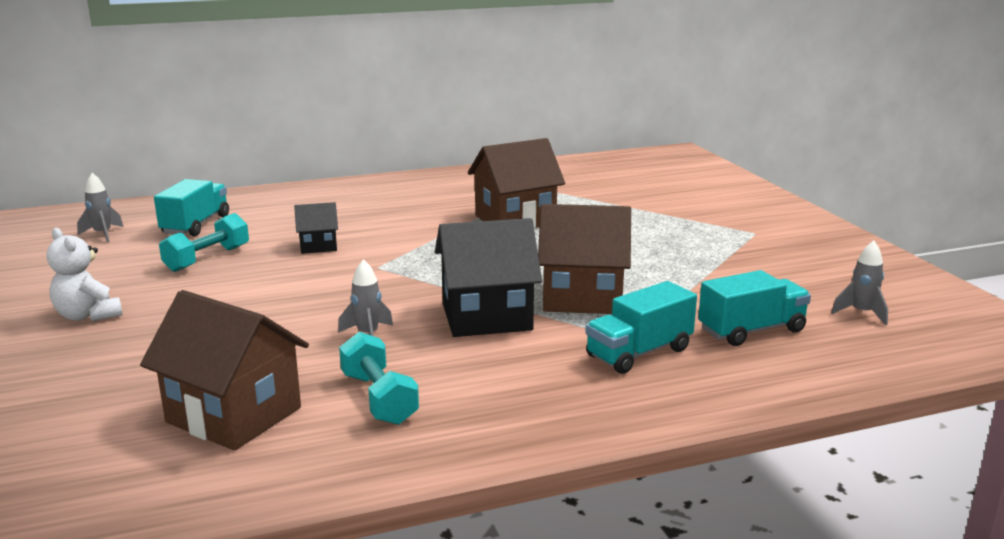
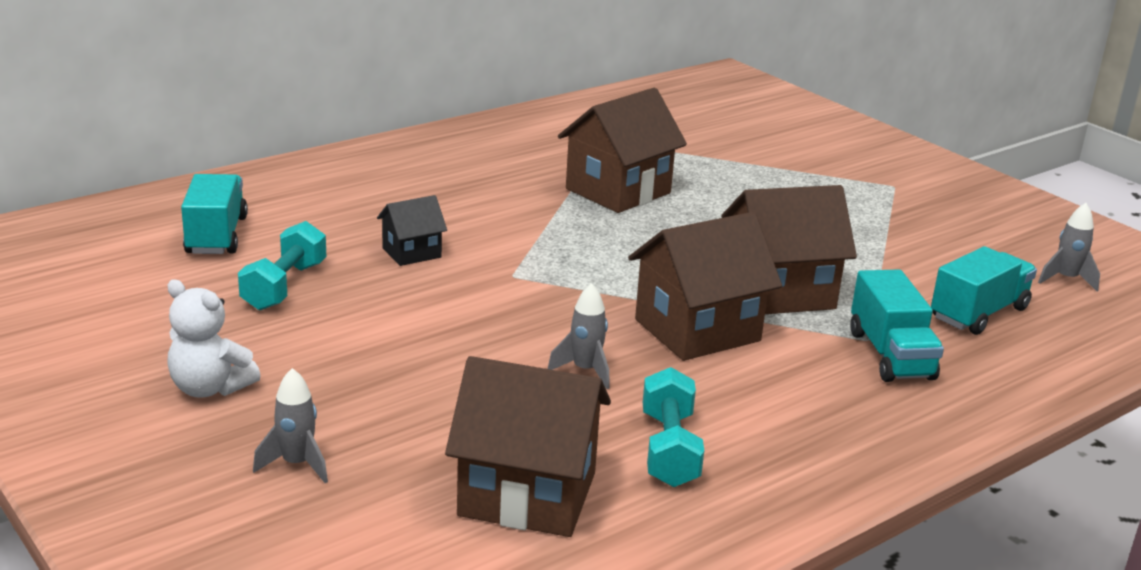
camera: 20 degrees left, 5 degrees up
grey rocket [77,173,124,242] -> grey rocket moved to [253,368,328,483]
turquoise dumbbell [339,332,419,425] -> turquoise dumbbell turned 45 degrees clockwise [643,367,704,487]
black house [435,218,542,337] -> brown house [628,212,782,361]
turquoise truck [585,281,697,374] -> turquoise truck turned 45 degrees counterclockwise [850,269,944,382]

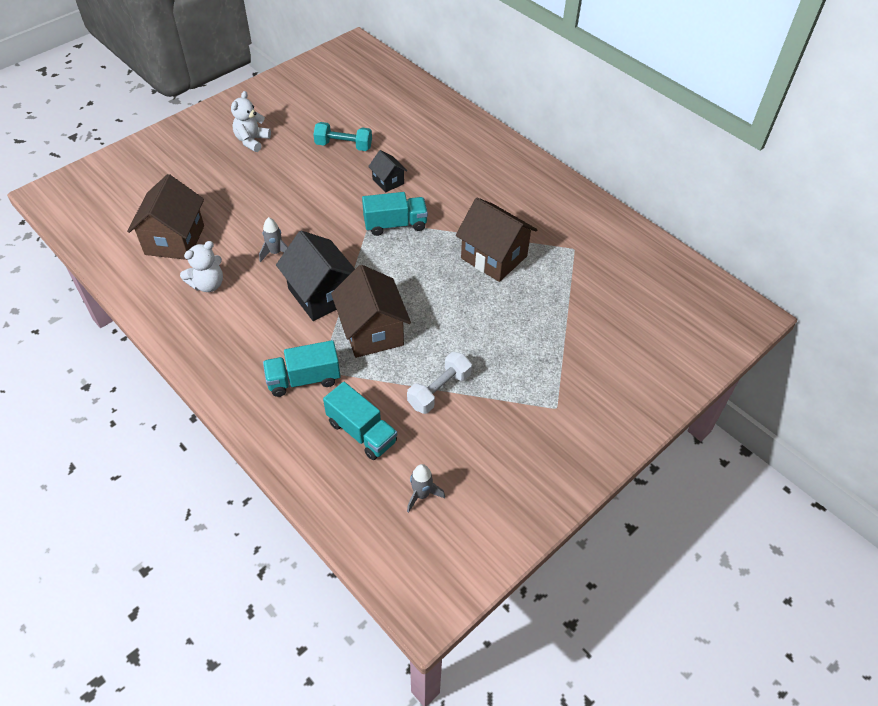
camera: 85 degrees right, 25 degrees up
turquoise truck [181,174,248,254] -> turquoise truck moved to [362,192,428,236]
grey rocket [253,368,328,483] -> none
brown house [628,212,782,361] -> black house [276,231,355,321]
turquoise dumbbell [643,367,704,487] -> white teddy bear [180,241,223,292]
none -> white dumbbell [407,352,472,414]

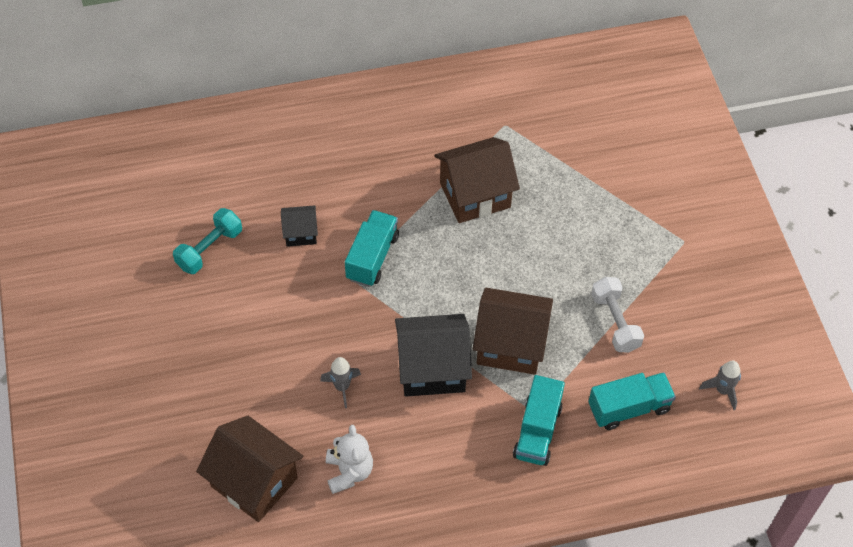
camera: 60 degrees left, 5 degrees up
white teddy bear [231,91,271,152] -> none

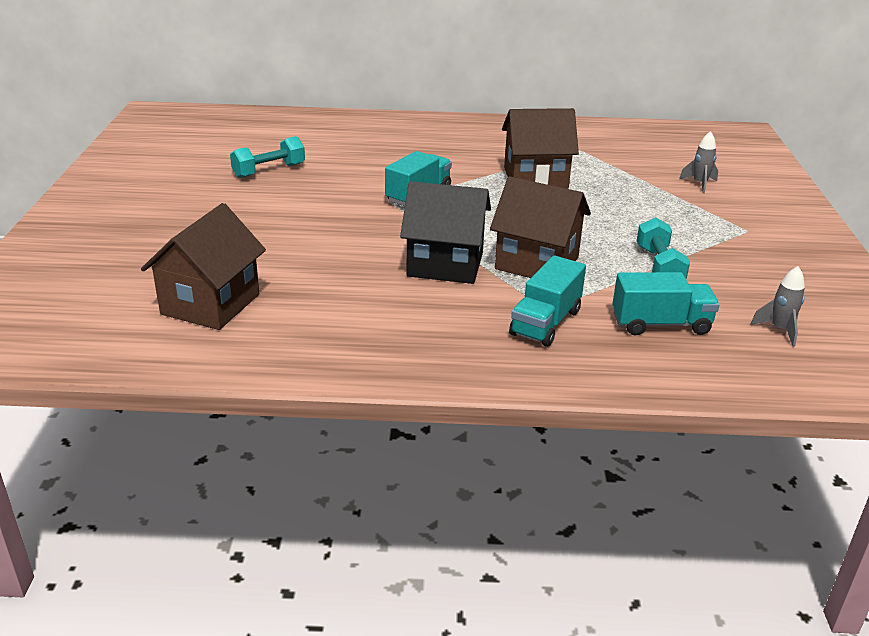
camera: 15 degrees right, 25 degrees down
brown house [196,416,303,522] -> brown house turned 60 degrees clockwise [141,203,266,330]
black house [281,205,318,247] -> none
grey rocket [320,357,361,408] -> grey rocket moved to [679,131,718,194]
white teddy bear [326,425,373,494] -> none
white dumbbell [591,277,644,352] -> turquoise dumbbell [637,217,690,279]

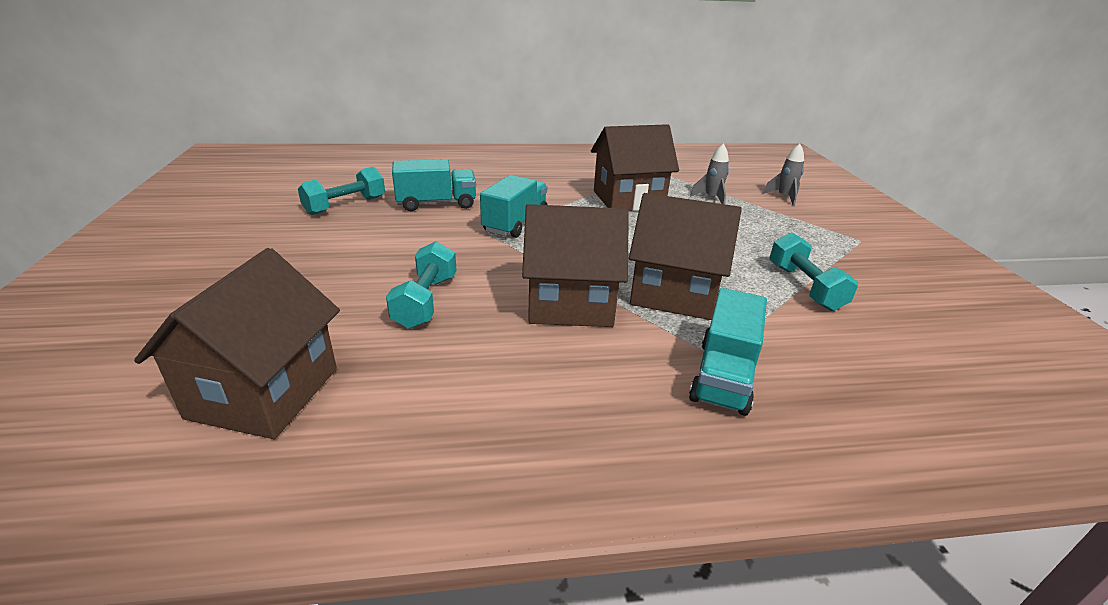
camera: 10 degrees left, 0 degrees up
black house [400,181,491,284] -> brown house [522,204,629,327]
turquoise truck [612,272,720,335] -> turquoise truck moved to [392,159,476,211]
grey rocket [750,266,805,347] -> grey rocket moved to [690,143,729,204]
none -> turquoise dumbbell [386,241,457,329]

